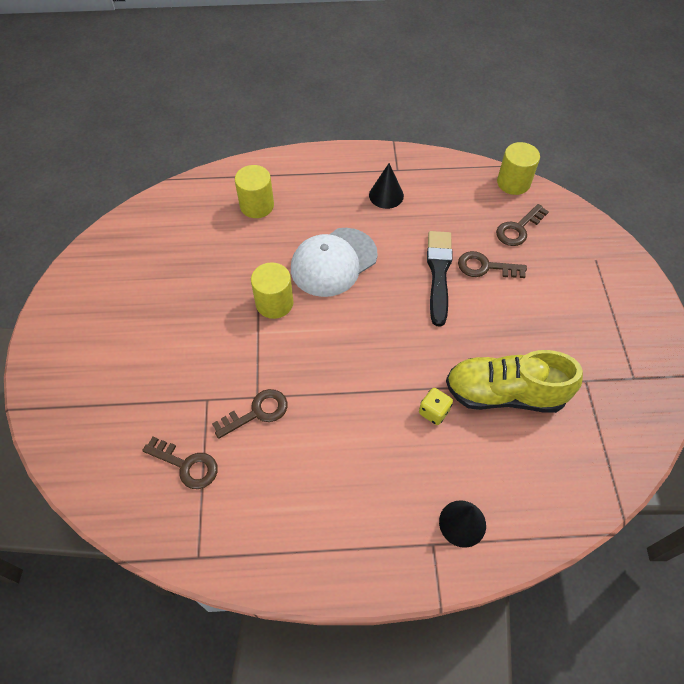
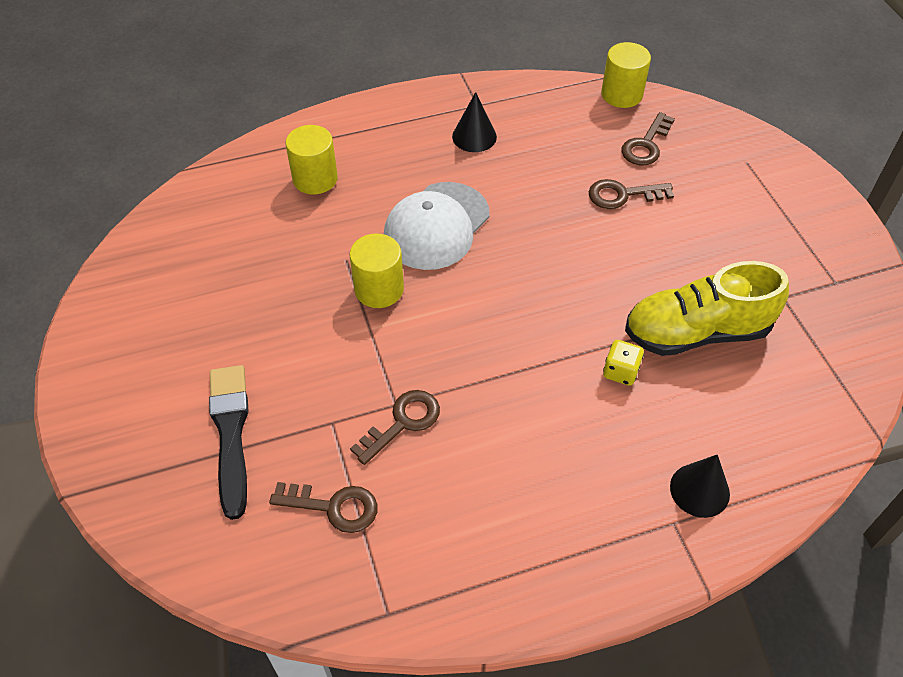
camera: 15 degrees left, 5 degrees down
black brush [427,231,452,327] -> black brush moved to [209,365,249,520]

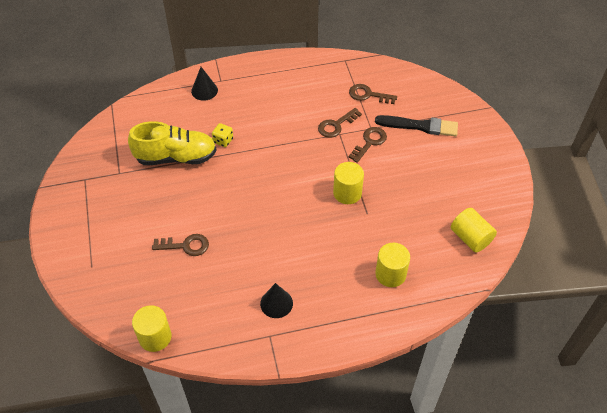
camera: 175 degrees left, 0 degrees up
black brush [209,365,249,520] -> black brush turned 75 degrees counterclockwise [375,115,458,136]
white cap [384,182,490,270] -> none
brown key [621,112,675,165] -> brown key moved to [348,127,387,163]
none -> yellow cylinder [451,208,497,253]

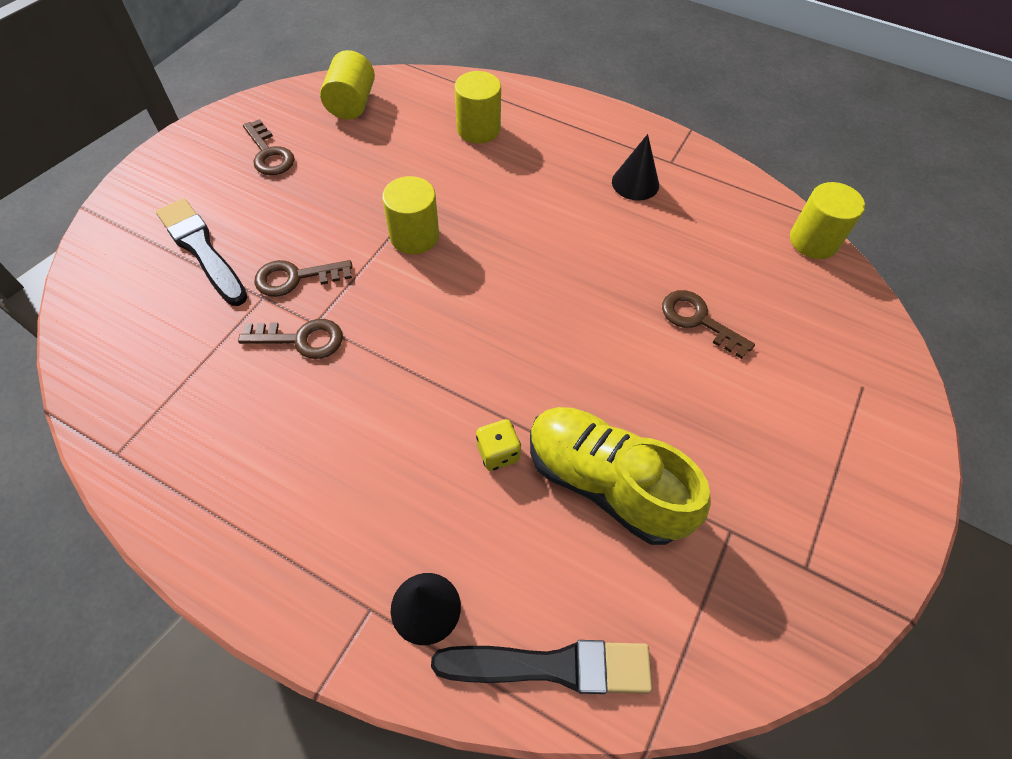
camera: 140 degrees left, 5 degrees up
brown key [349,84,397,104] -> brown key moved to [243,119,294,175]
none -> black brush [431,640,652,694]

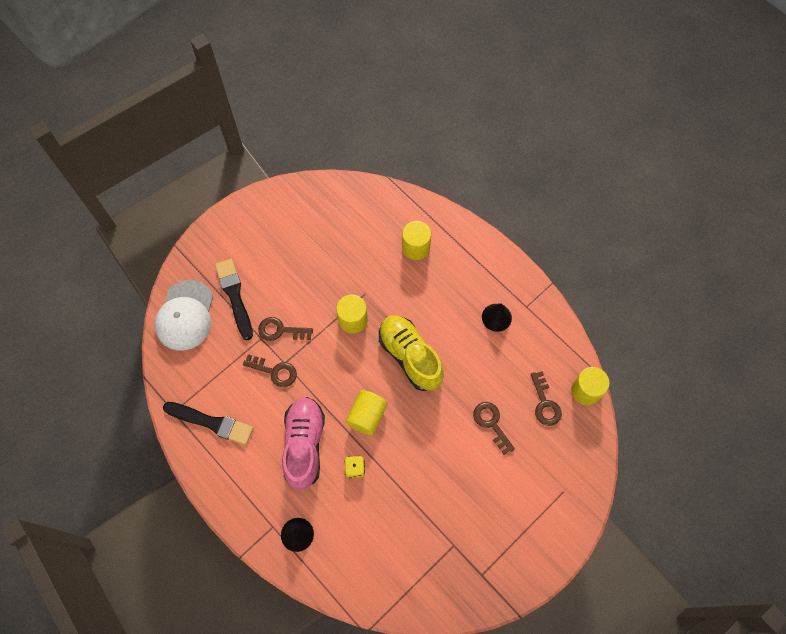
camera: 20 degrees right, 10 degrees up
brown key [243,119,294,175] -> brown key moved to [531,371,562,426]
yellow cylinder [320,50,375,120] -> yellow cylinder moved to [346,390,388,435]
black brush [431,640,652,694] -> black brush moved to [163,402,253,445]
yellow shoe [530,407,711,545] -> yellow shoe moved to [379,315,444,391]
none -> white cap [155,280,213,350]
none -> pink shoe [282,397,325,490]

